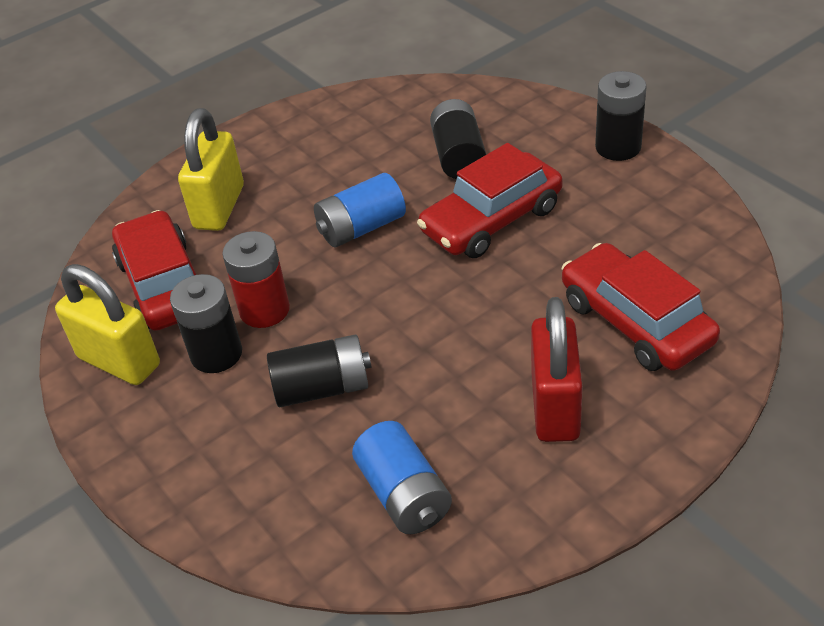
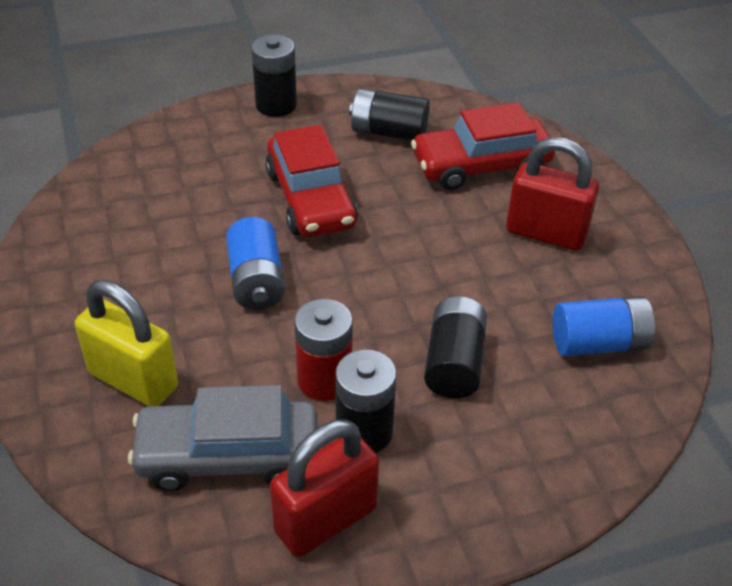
camera: 75 degrees left, 0 degrees up
yellow padlock [55,264,160,385] -> red padlock [270,420,379,557]
red car [112,210,197,331] -> grey car [128,385,317,491]
black battery [430,99,487,179] -> black battery moved to [349,88,430,140]

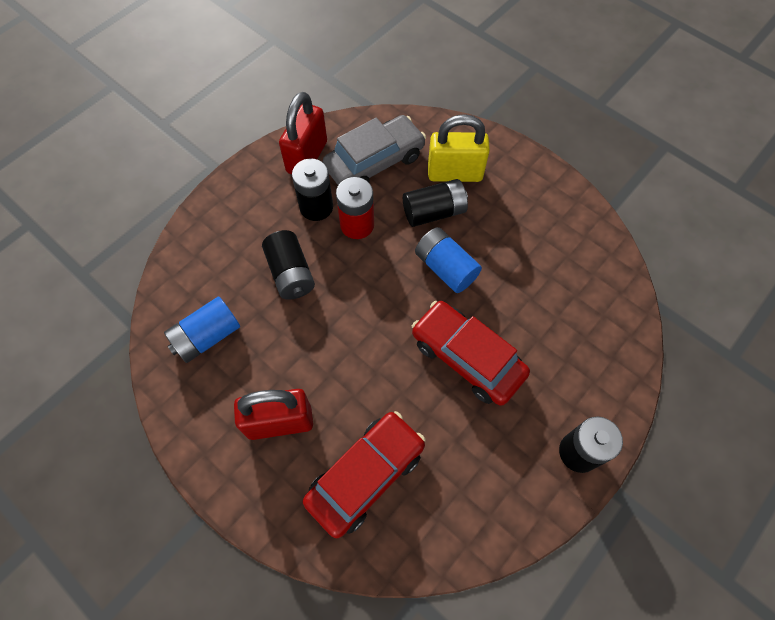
camera: 150 degrees right, 20 degrees up
black battery [349,88,430,140] -> black battery moved to [403,179,468,227]

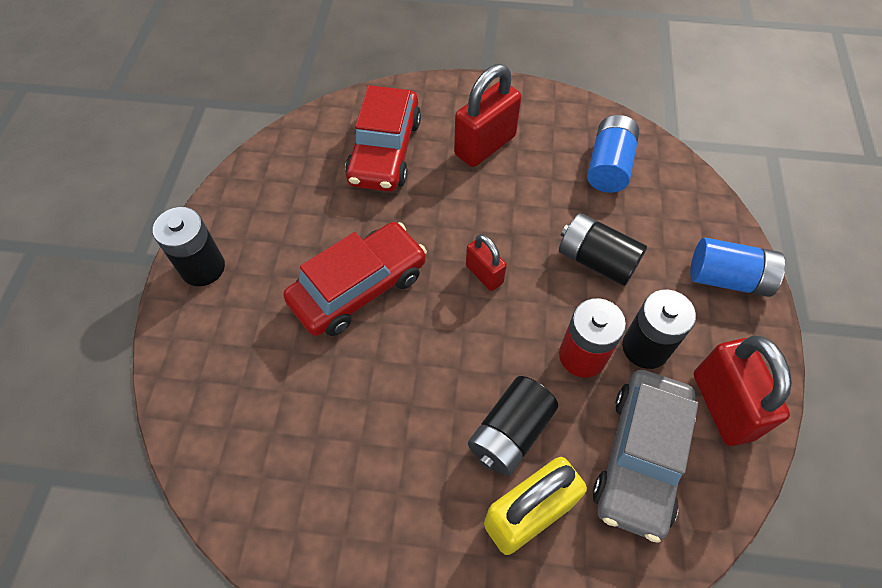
camera: 145 degrees right, 5 degrees down
red car [412,301,530,406] -> red car turned 45 degrees counterclockwise [283,222,427,336]
blue battery [415,227,482,293] -> blue battery moved to [690,238,785,297]
none -> red padlock [466,234,507,291]

